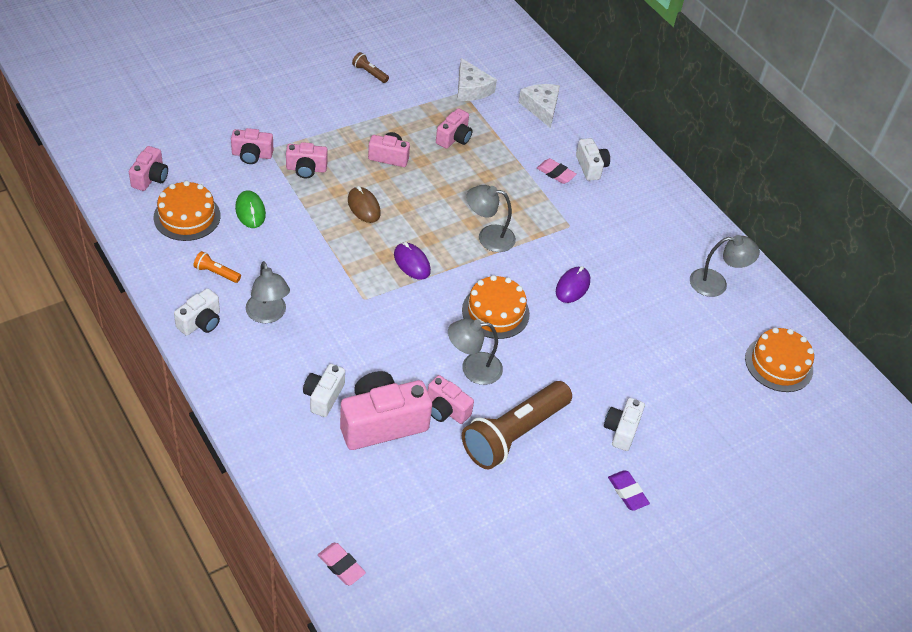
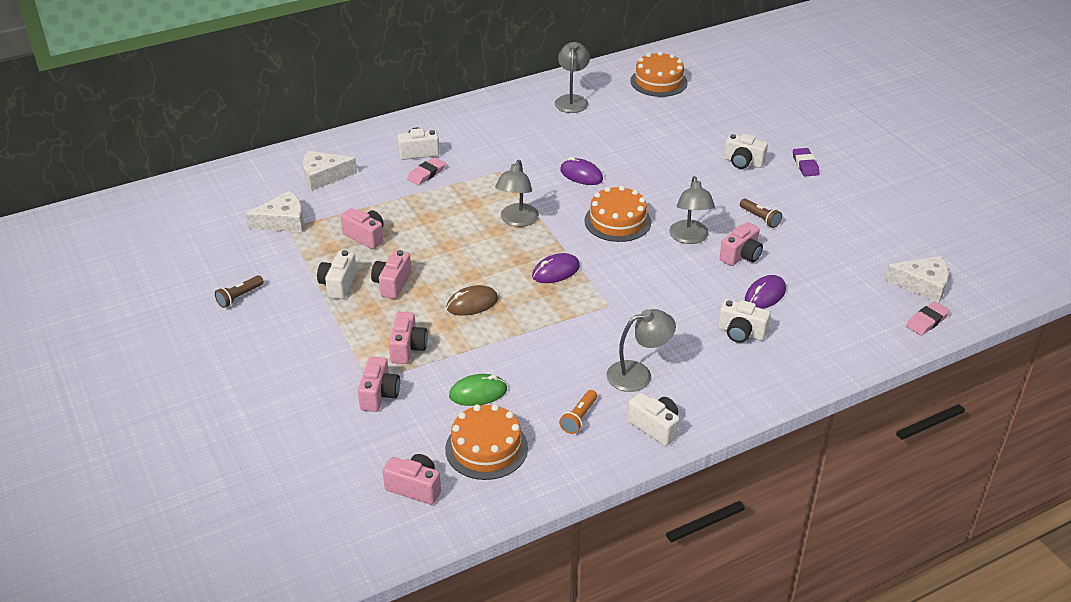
camera: 80 degrees left, 10 degrees down
pink camera [340,371,432,450] -> purple mouse [745,275,786,309]
brown flashlight [462,381,572,470] -> brown flashlight [740,198,782,228], size x0.41
purple eraser [608,470,650,511] -> purple eraser turned 75 degrees counterclockwise [793,148,819,176]
none -> white camera [317,250,357,299]
none -> white cheese [885,256,948,303]

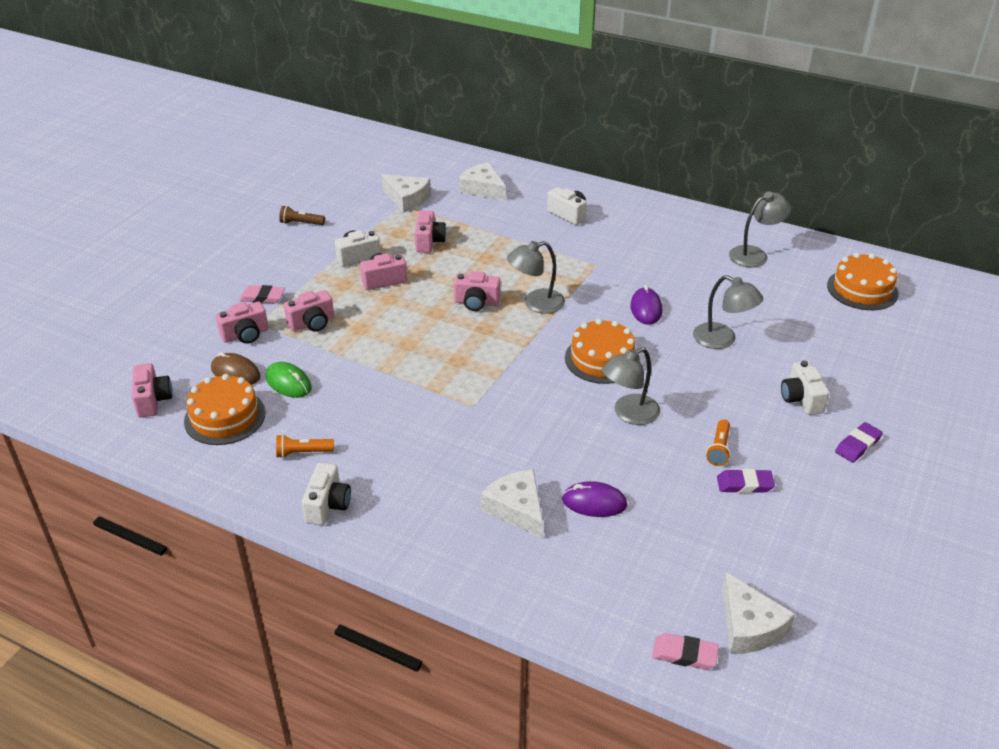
camera: 55 degrees right, 0 degrees up
pink eraser [407,157,446,185] -> pink eraser moved to [239,285,285,304]
brown mouse [446,285,498,316] -> brown mouse moved to [211,352,261,385]
purple mouse [532,253,580,283] -> none
grey lamp [607,309,676,392] -> grey lamp moved to [693,275,763,349]
white camera [718,299,771,343] -> white cheese [480,469,543,539]
pink camera [720,222,763,266] -> pink camera moved to [454,271,501,311]
brown flashlight [740,198,782,228] -> orange flashlight [706,419,731,466]
none -> purple eraser [717,469,775,493]

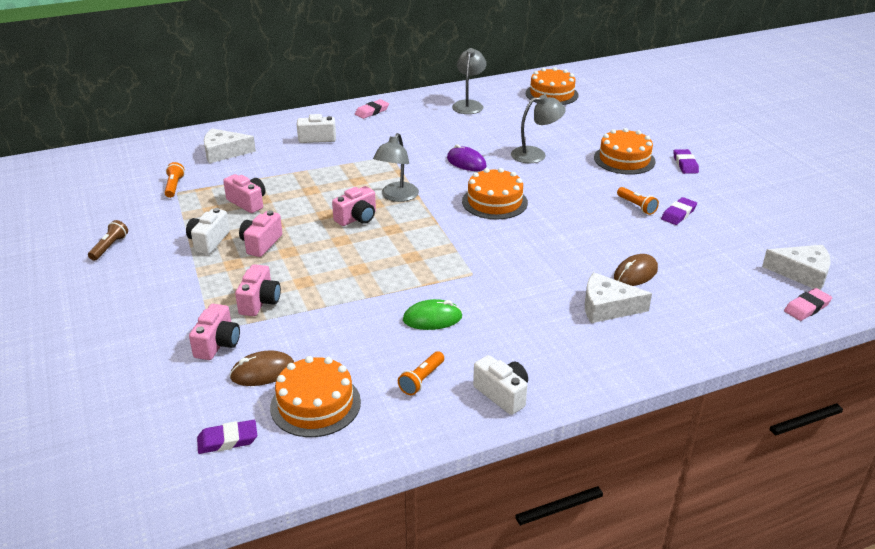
camera: 50 degrees left, 5 degrees down
pink camera [132,363,173,418] -> purple eraser [197,420,257,454]
pink eraser [239,285,285,304] -> pink eraser moved to [355,99,389,119]
green mouse [266,362,312,398] -> green mouse moved to [403,299,462,330]
brown flashlight [279,206,325,225] -> brown flashlight turned 150 degrees clockwise [88,220,128,261]
white cheese [382,175,431,213] -> orange flashlight [165,162,185,198]
purple mouse [562,481,628,517] -> brown mouse [614,254,658,286]
grey lamp [602,347,660,425] -> none
white camera [781,361,829,415] -> orange cake [594,128,656,175]

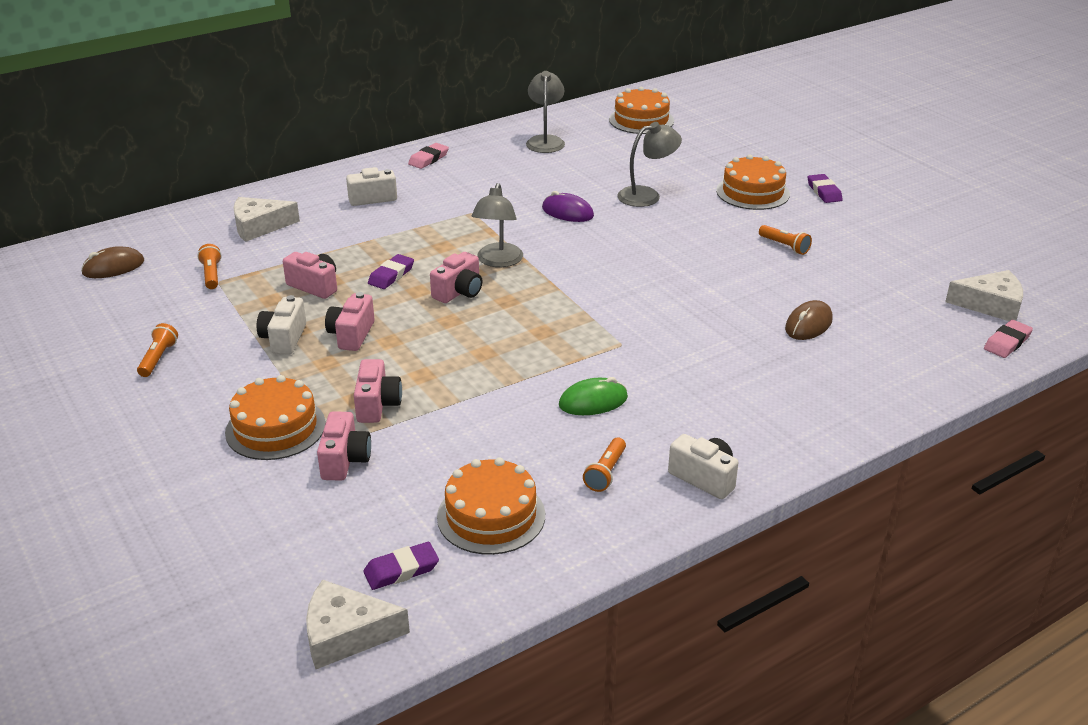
camera: 10 degrees left, 0 degrees up
brown flashlight [88,220,128,261] -> orange flashlight [137,323,178,377]
brown mouse [230,350,294,386] -> brown mouse moved to [81,246,144,278]
orange cake [462,168,528,219] -> orange cake moved to [225,375,326,460]
white cheese [585,272,652,323] -> white cheese moved to [306,579,410,669]
purple eraser [661,197,697,225] -> purple eraser moved to [368,254,414,289]

